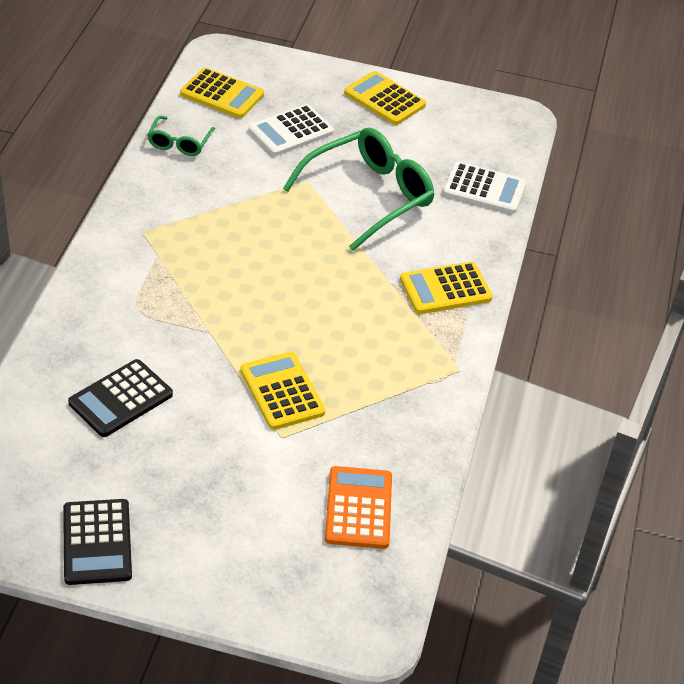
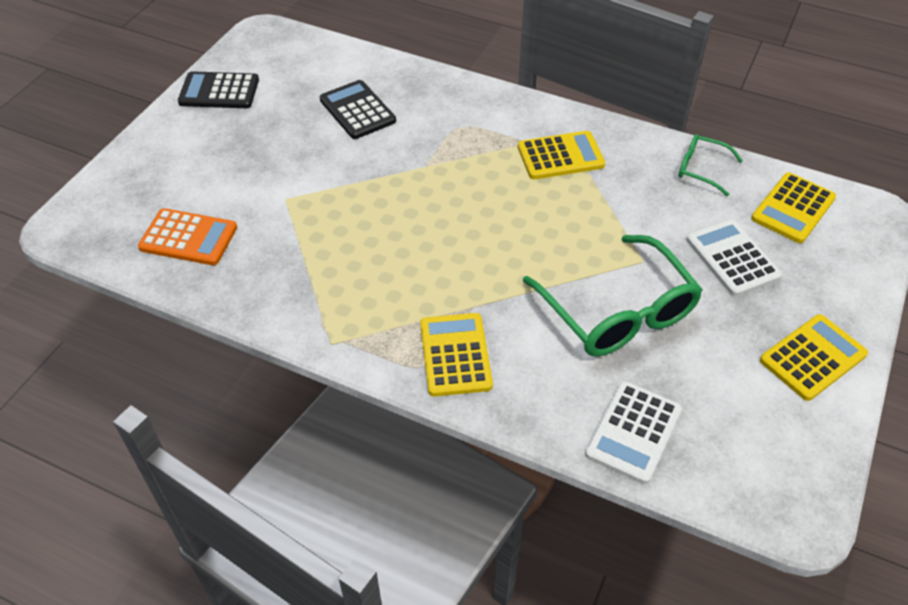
camera: 105 degrees right, 5 degrees up
yellow calculator [240,352,325,430] -> yellow calculator moved to [518,131,605,179]

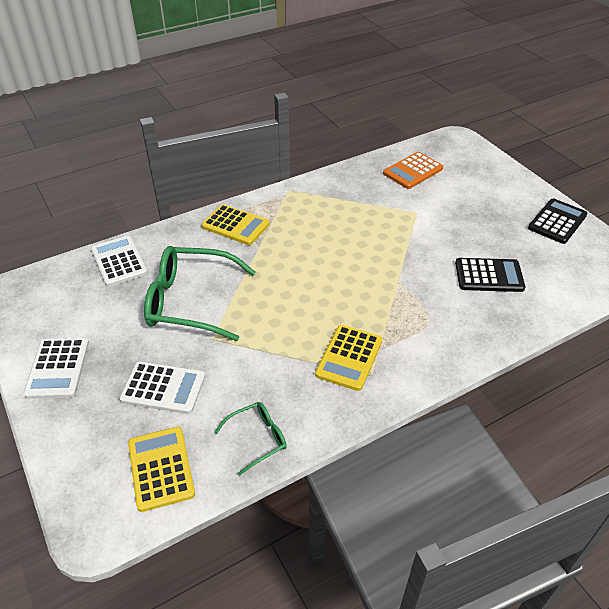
camera: 125 degrees right, 5 degrees down
yellow calculator [760,314,868,401] -> white calculator [23,338,89,399]

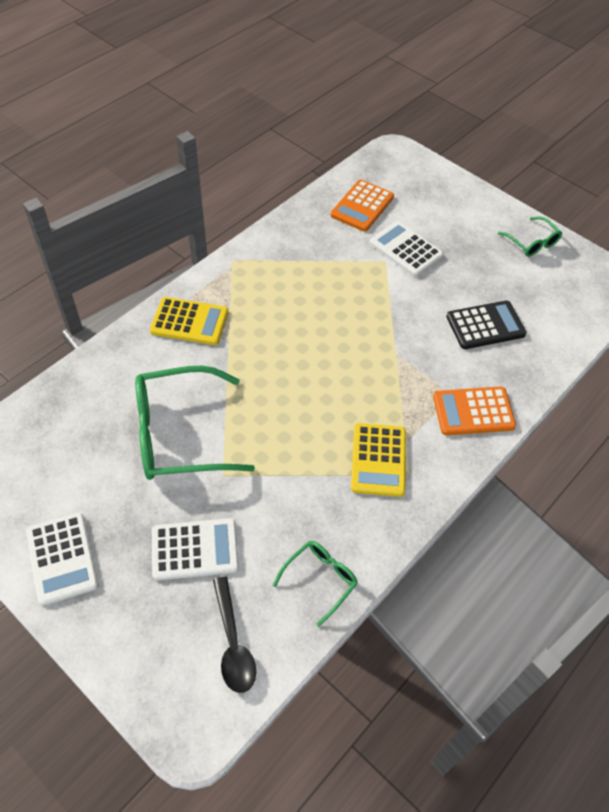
camera: 20 degrees left, 10 degrees up
white calculator [91,236,148,287] -> white calculator moved to [369,221,443,277]
yellow calculator [128,427,195,512] -> black spoon [213,576,256,693]
black calculator [528,199,587,244] -> green glasses [498,217,562,257]
none -> orange calculator [433,387,516,435]

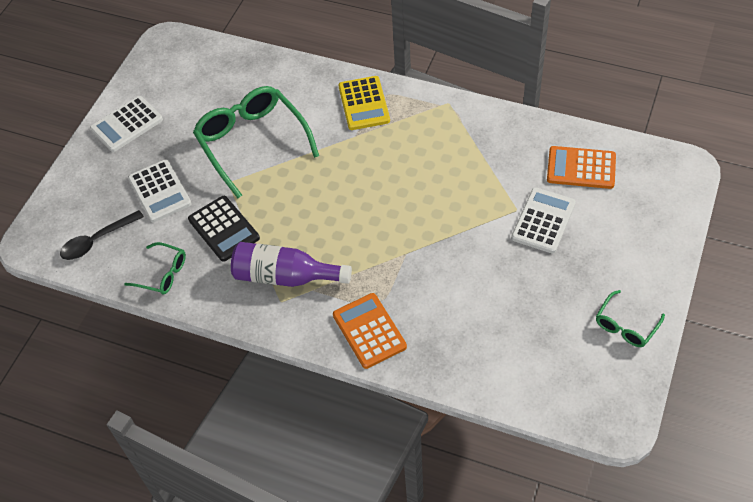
camera: 75 degrees right, 0 degrees up
yellow calculator [351,423,406,497] -> purple bottle [231,242,352,287]
black calculator [446,301,526,349] -> black calculator moved to [188,196,260,262]

